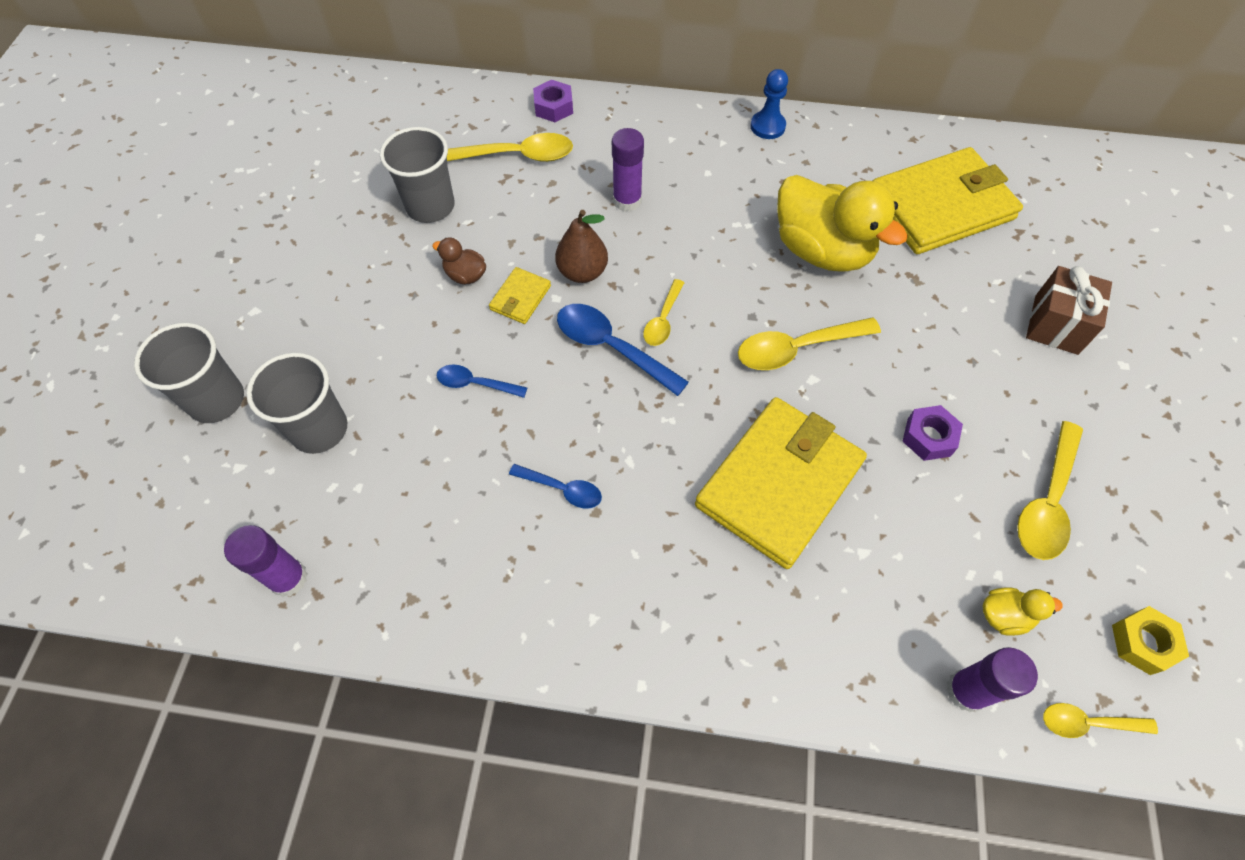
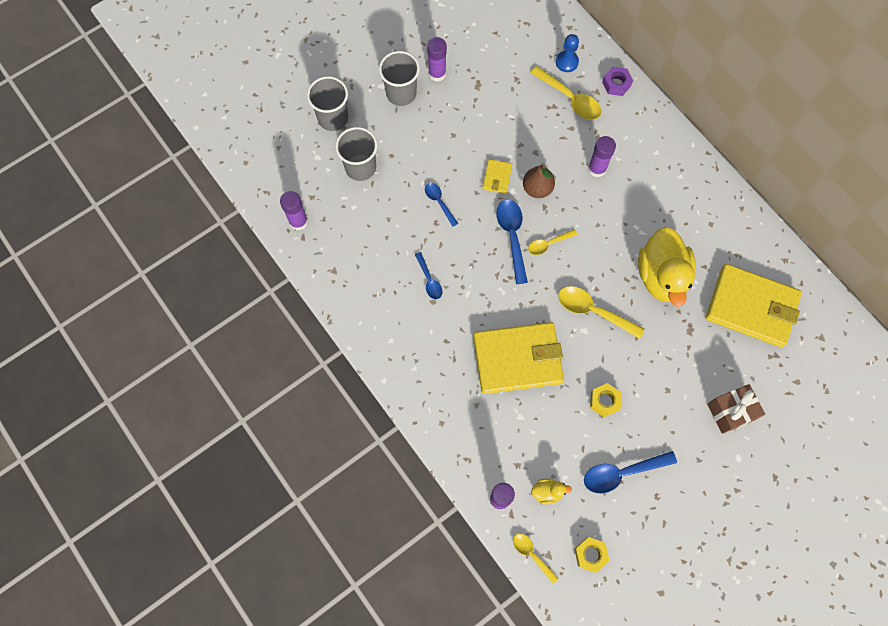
camera: 45 degrees right, 10 degrees up
grey cup [380,127,455,223] -> grey cup moved to [379,51,420,106]
brown duck [432,238,486,284] -> none
yellow wallet [489,267,551,324] -> yellow wallet turned 60 degrees counterclockwise [482,159,512,194]
blue pawn [750,69,788,139] -> blue pawn moved to [556,34,579,72]
purple nut [902,405,963,461] -> yellow nut [590,383,621,417]
yellow duck [982,587,1063,636] -> yellow duck turned 45 degrees counterclockwise [531,479,572,504]
yellow spoon [1017,421,1083,560] -> blue spoon [584,451,677,494]
none -> purple glue stick [427,37,447,82]

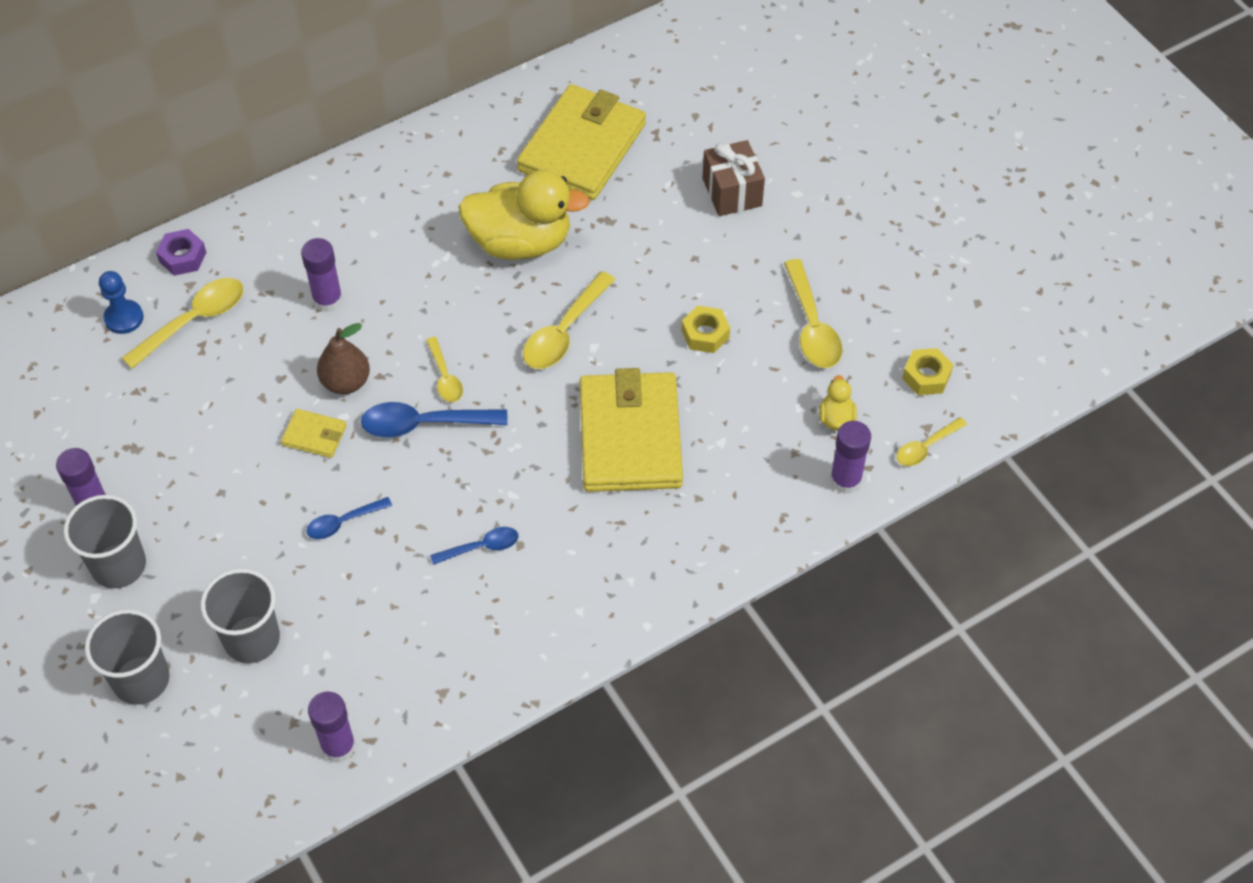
camera: 85 degrees left, 15 degrees down
blue spoon [584,451,677,494] -> yellow spoon [784,259,843,368]

